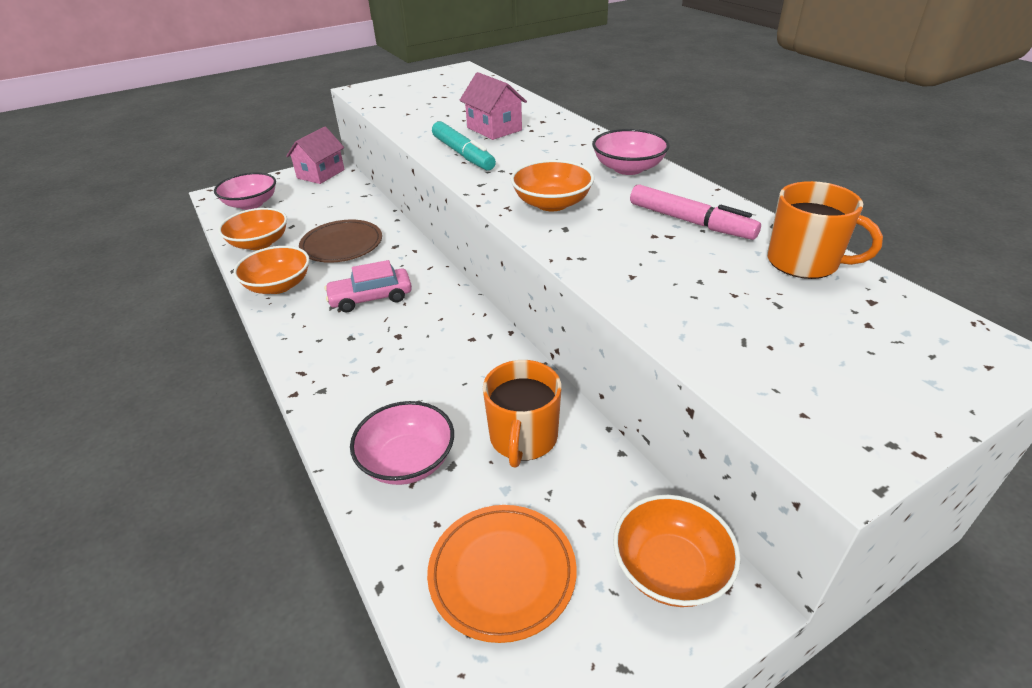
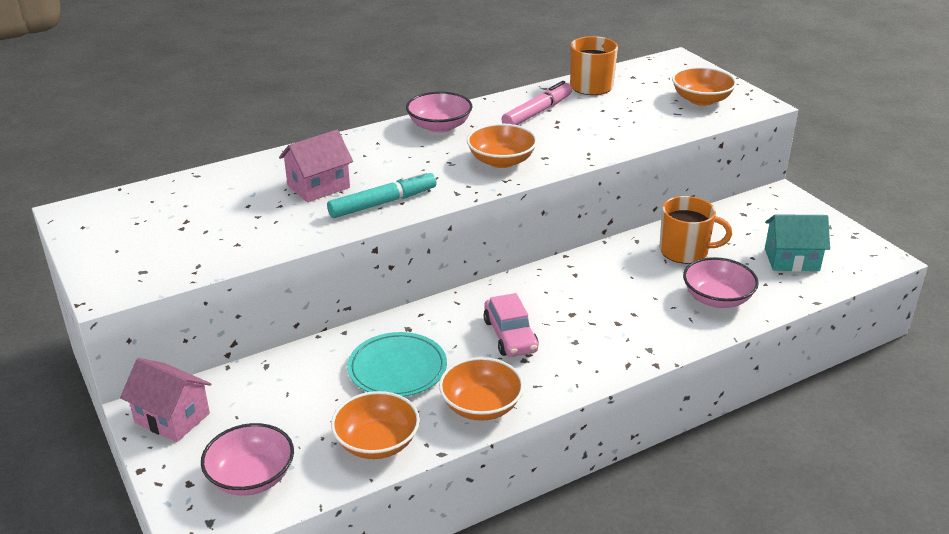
camera: 90 degrees left, 5 degrees down
brown plate [299,220,382,263] -> turquoise plate [347,332,447,397]
orange plate [427,505,577,643] -> turquoise house [765,214,830,272]
orange bowl [613,495,741,607] -> orange bowl moved to [672,67,737,106]

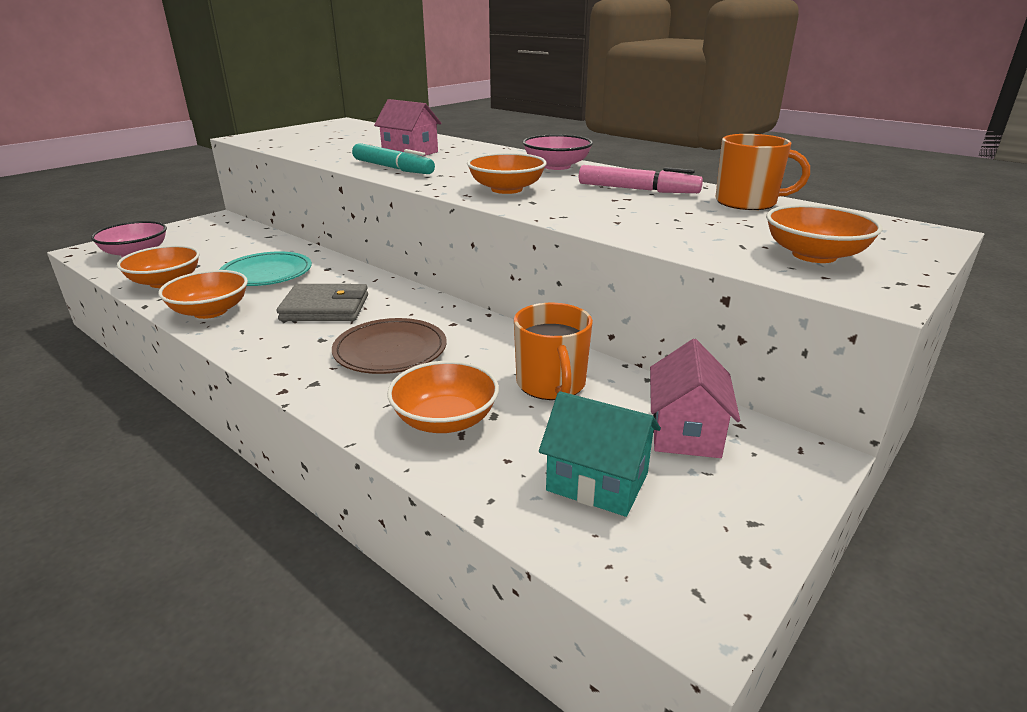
camera: 70 degrees right, 5 degrees down
pink house [120,358,211,442] -> pink house moved to [650,339,740,458]
pink car [483,293,539,357] -> grey wallet [276,284,368,321]
pink bowl [683,257,759,308] -> orange bowl [387,361,499,433]
turquoise house [765,214,830,272] -> turquoise house turned 45 degrees counterclockwise [539,391,661,517]
none -> brown plate [332,318,447,374]

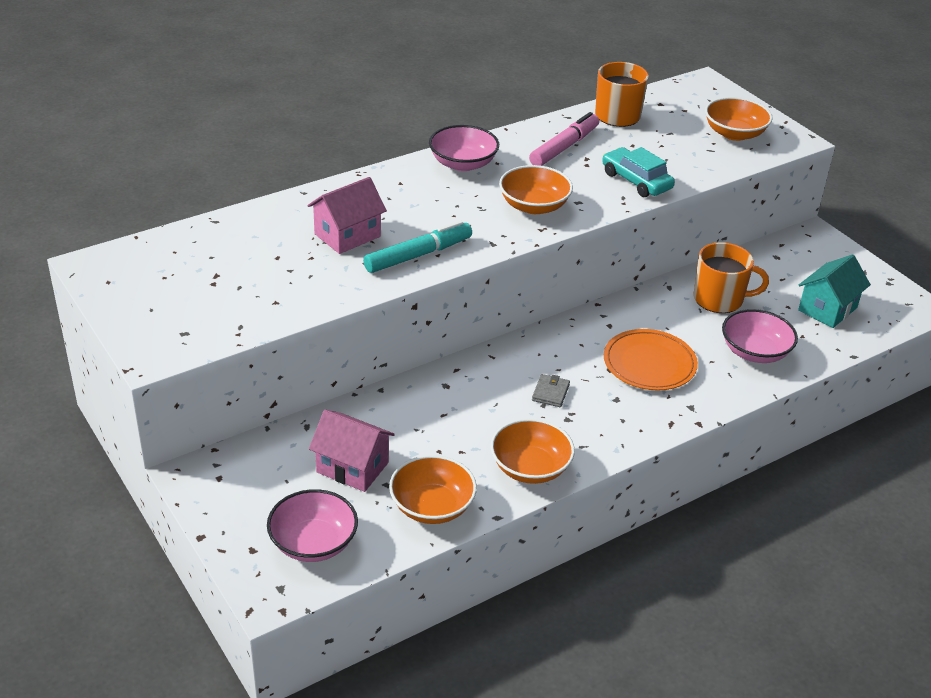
camera: 75 degrees left, 10 degrees up
turquoise plate [219,251,312,286] -> none
grey wallet [276,284,368,321] -> grey wallet [532,374,570,407], size x0.50
brown plate [332,318,447,374] -> orange plate [604,329,698,391]
orange bowl [387,361,499,433] -> pink bowl [722,309,798,363]
pink house [650,339,740,458] -> pink house moved to [309,410,395,492]
none -> turquoise car [602,147,675,197]

